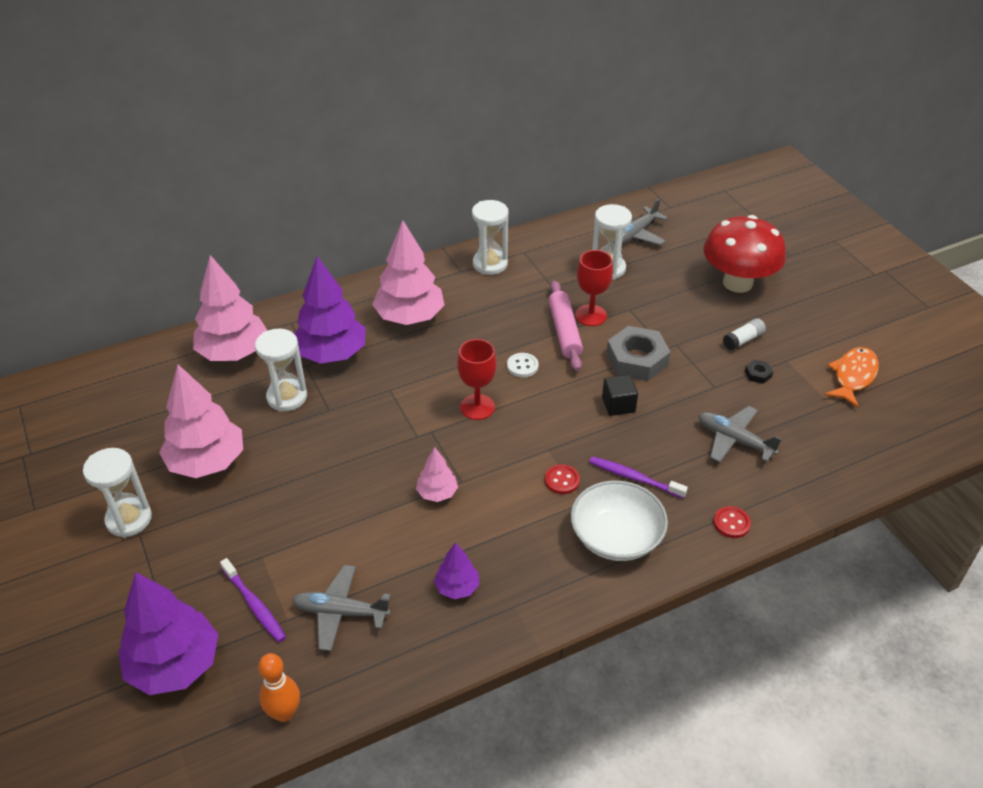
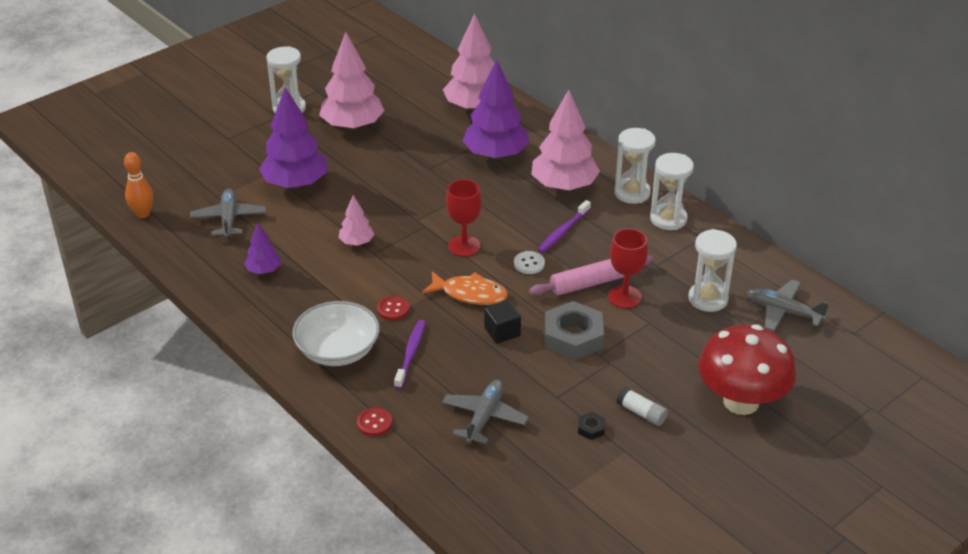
camera: 75 degrees right, 5 degrees down
purple tree [118,572,218,695] -> purple tree moved to [259,88,327,189]
purple toothbrush [220,558,286,642] -> purple toothbrush moved to [538,200,591,253]
white hourglass [255,328,307,411] -> white hourglass moved to [614,128,656,204]
orange fish [824,347,879,408] -> orange fish moved to [422,271,508,305]

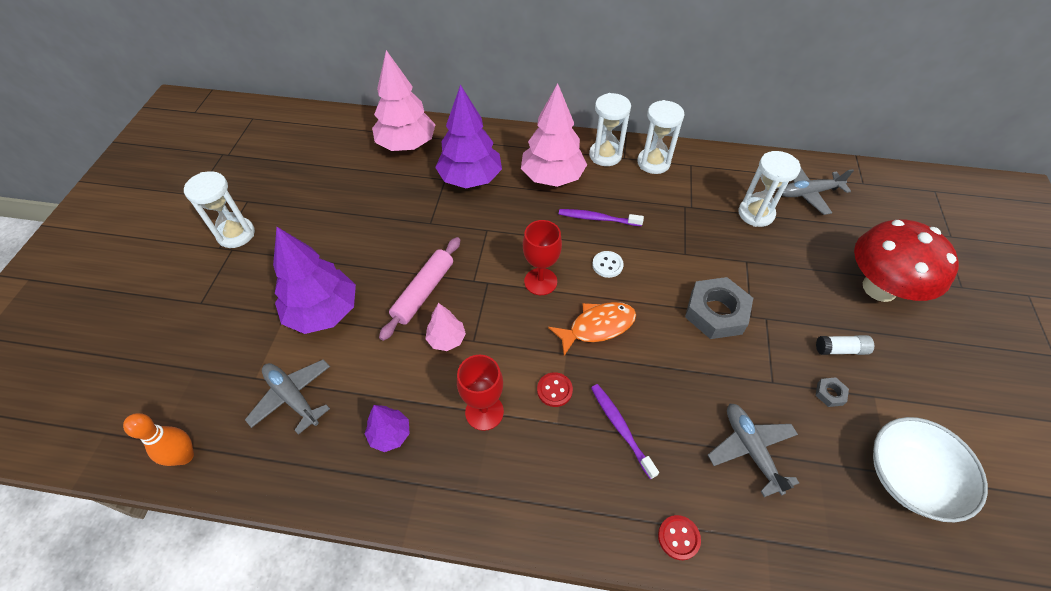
camera: 40 degrees left, 15 degrees up
white bowl [292,301,380,366] -> white bowl moved to [873,417,988,522]
pink tree [319,32,385,130] -> none
black cube [484,300,521,344] -> none
pink rolling pin [529,255,654,296] -> pink rolling pin moved to [379,237,460,341]
purple toothbrush [538,200,591,253] -> purple toothbrush turned 105 degrees clockwise [559,209,644,226]
black nut [578,412,605,440] -> grey nut [815,377,849,407]
red goblet [608,228,648,309] -> red goblet moved to [457,355,504,431]

